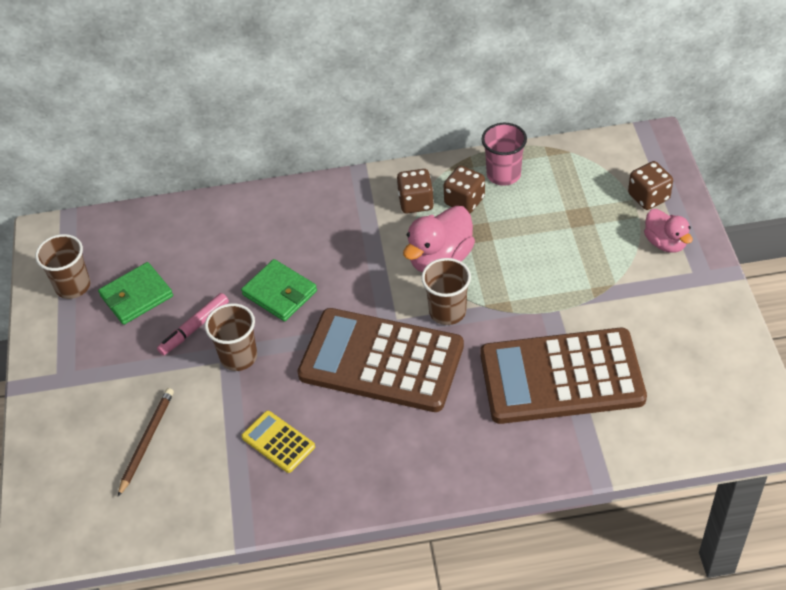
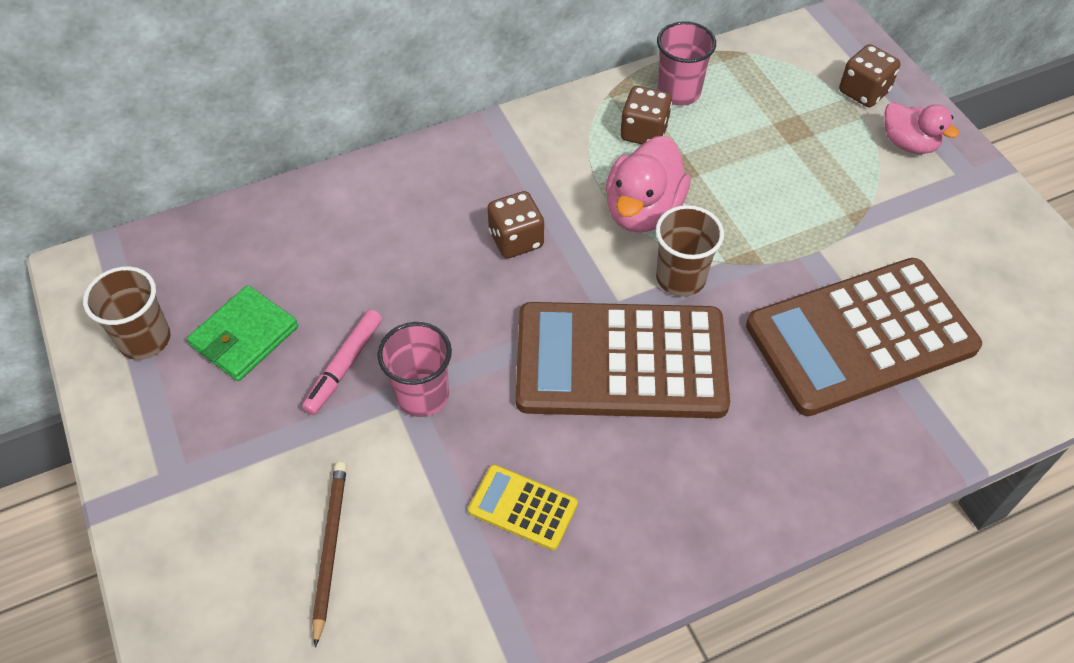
camera: 20 degrees left, 5 degrees up
brown cup [205,303,257,371] -> pink cup [377,322,452,417]
green wallet [241,259,317,321] -> none
brown dice [397,169,434,213] -> brown dice moved to [488,191,544,258]

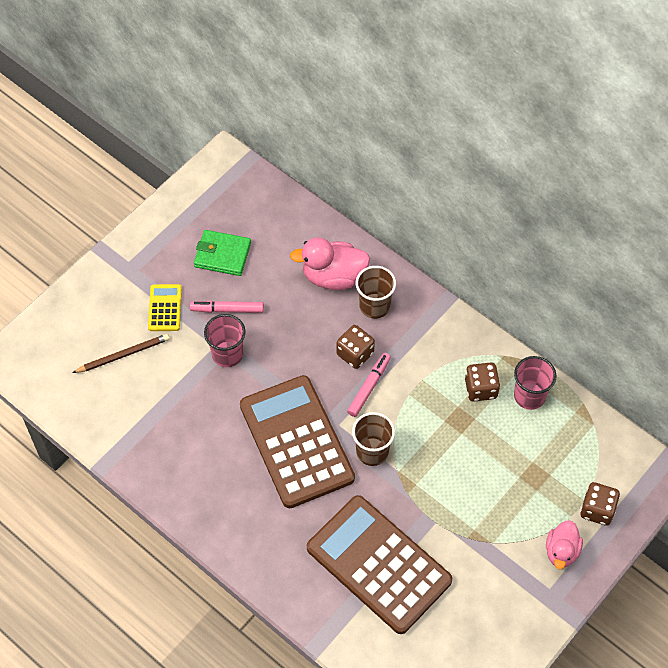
camera: 65 degrees right, 5 degrees up
brown cup [83,266,170,360] -> brown cup moved to [356,266,396,319]
yellow calculator [468,464,578,550] -> yellow calculator moved to [148,284,182,331]
pink duck [606,136,691,233] -> pink duck moved to [290,237,370,290]
none -> pink marker [347,353,391,417]

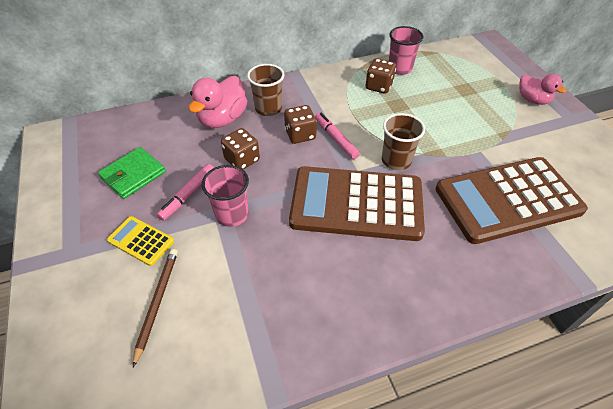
camera: 60 degrees left, 10 degrees down
brown dice [581,482,620,526] -> brown dice moved to [221,128,260,169]

